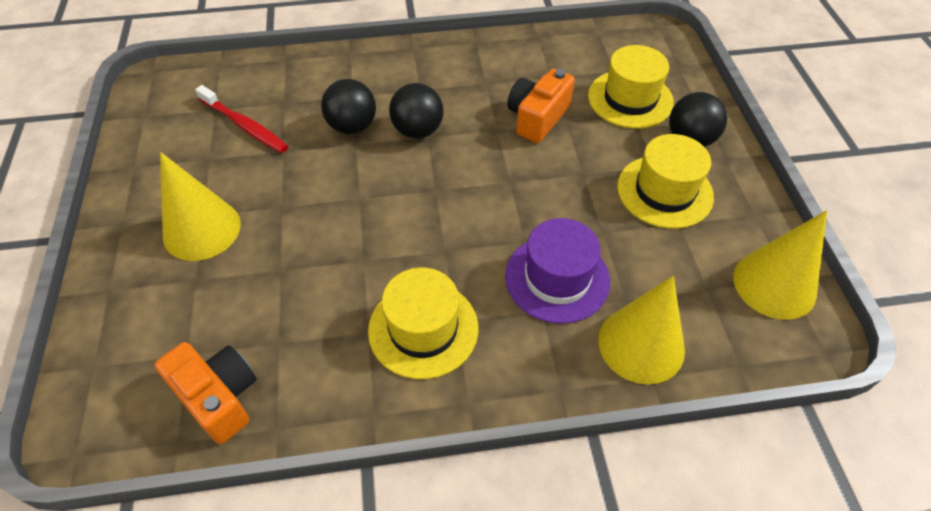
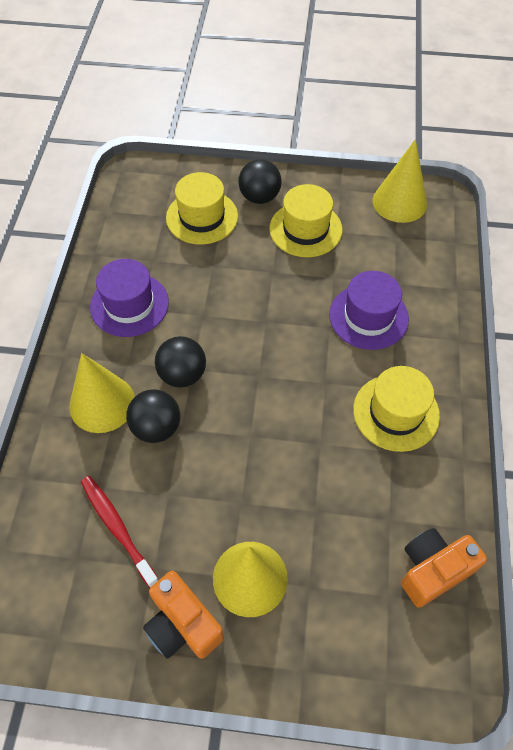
camera: 75 degrees left, 5 degrees up
red toothbrush [195,85,288,153] -> red toothbrush turned 90 degrees counterclockwise [81,476,159,588]
orange camera [507,69,575,143] -> orange camera moved to [143,571,224,659]
yellow cone [598,276,685,384] -> yellow cone moved to [69,353,135,433]
none -> purple hat [90,259,169,337]

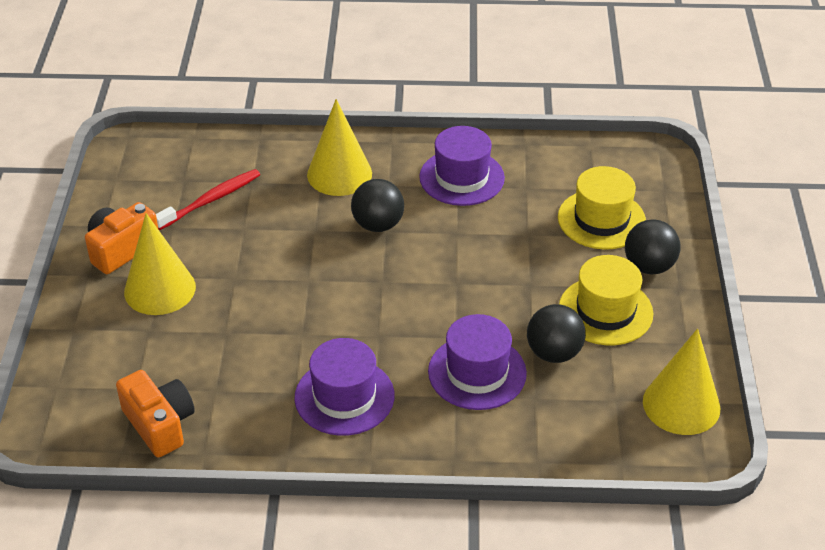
camera: 85 degrees right, 15 degrees down
black ball [126,389,180,443] -> black ball moved to [527,304,586,363]
yellow hat [353,366,440,452] -> purple hat [294,338,395,436]

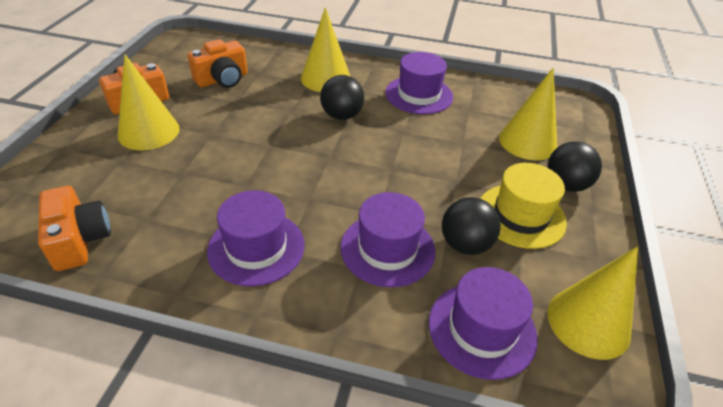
camera: 10 degrees right, 0 degrees up
red toothbrush [156,169,260,230] -> orange camera [188,39,248,88]
yellow hat [558,166,646,250] -> yellow cone [499,68,557,160]
none -> purple hat [429,267,538,380]

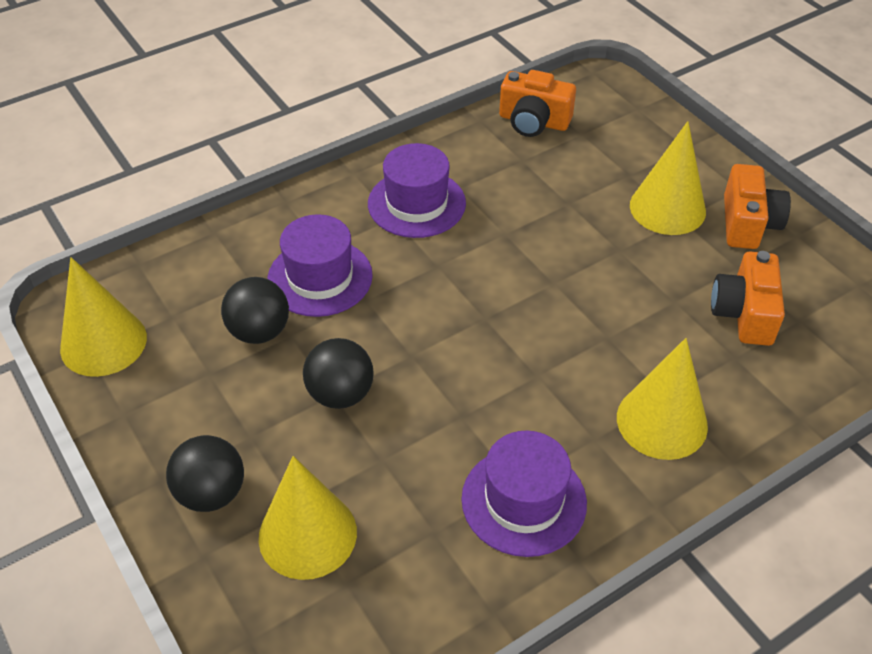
camera: 135 degrees right, 5 degrees up
black ball [320,75,364,120] -> black ball moved to [303,338,374,409]
purple hat [429,267,538,380] -> none
yellow hat [480,163,567,249] -> none

